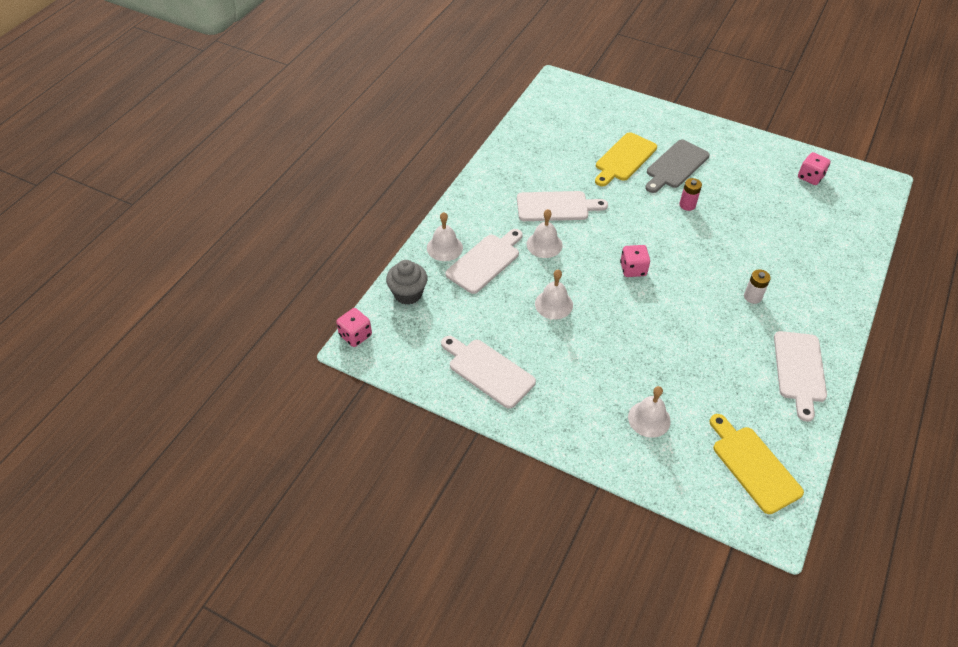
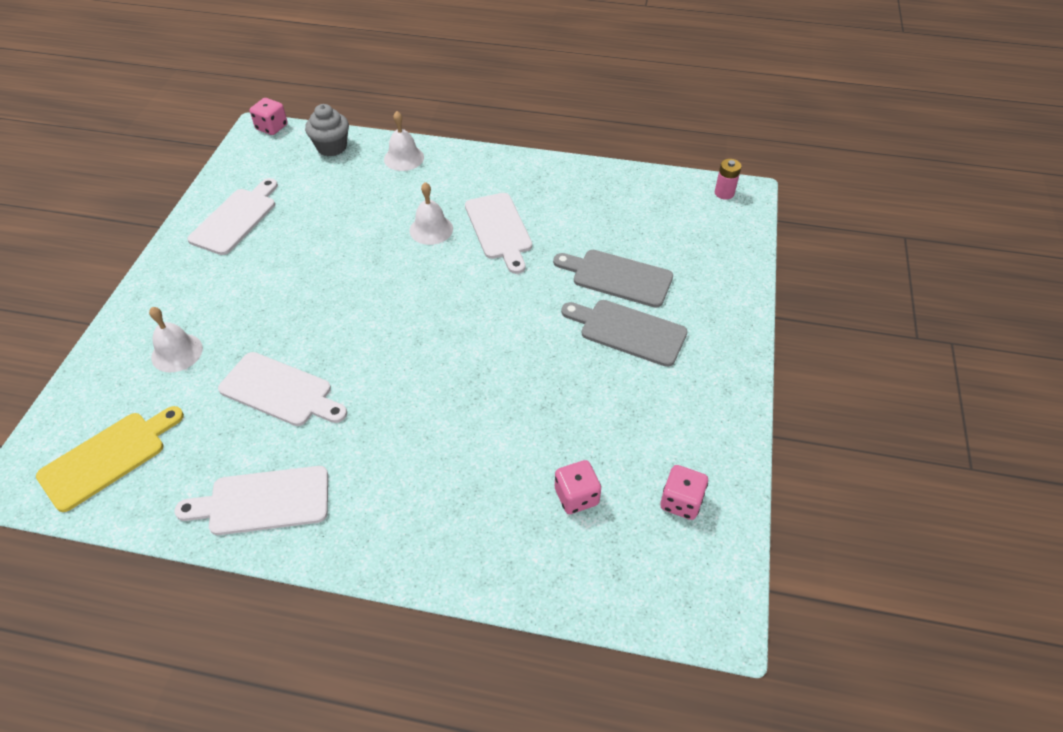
camera: 75 degrees right, 0 degrees up
white cutting board [445,229,523,294] -> white cutting board moved to [218,352,347,426]
white bell [535,270,573,319] -> none
yellow cutting board [595,132,657,186] -> grey cutting board [553,250,673,308]
pink dice [620,245,650,277] -> pink dice moved to [555,460,601,514]
pink battery [679,178,702,211] -> pink battery moved to [715,159,742,200]
white battery [744,269,771,304] -> none

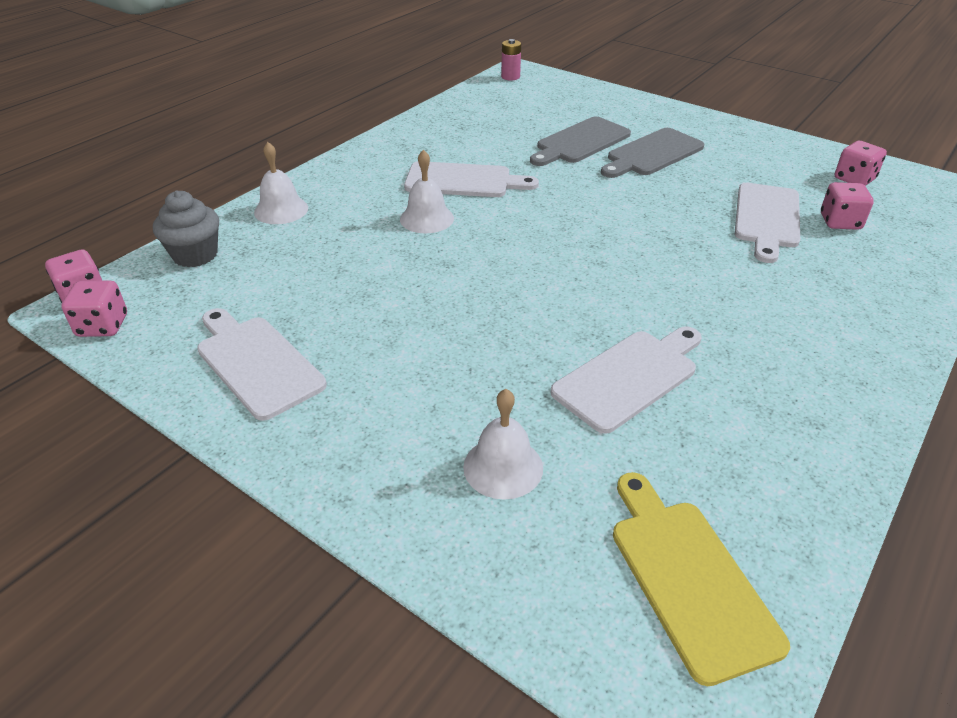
camera: 65 degrees left, 10 degrees down
white cutting board [174,466,328,535] -> white cutting board moved to [735,183,800,263]
none -> pink dice [61,281,127,337]

